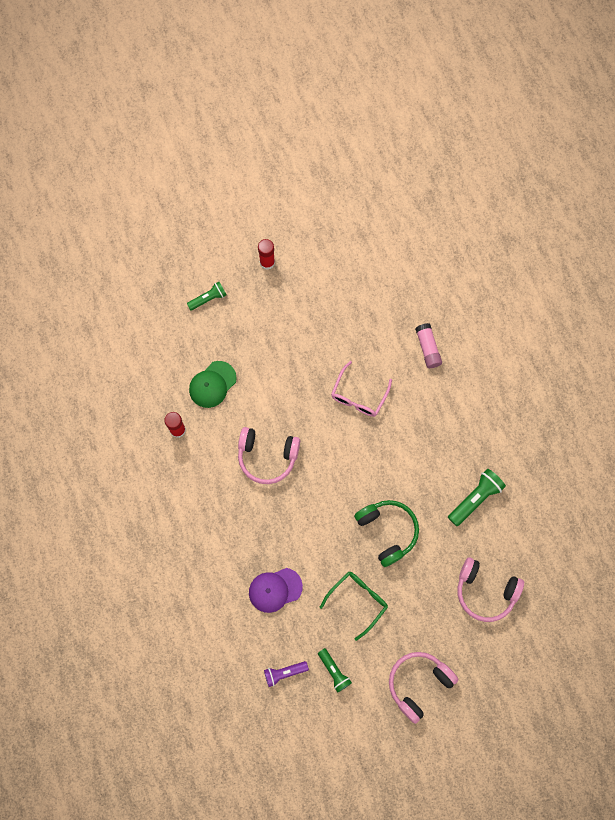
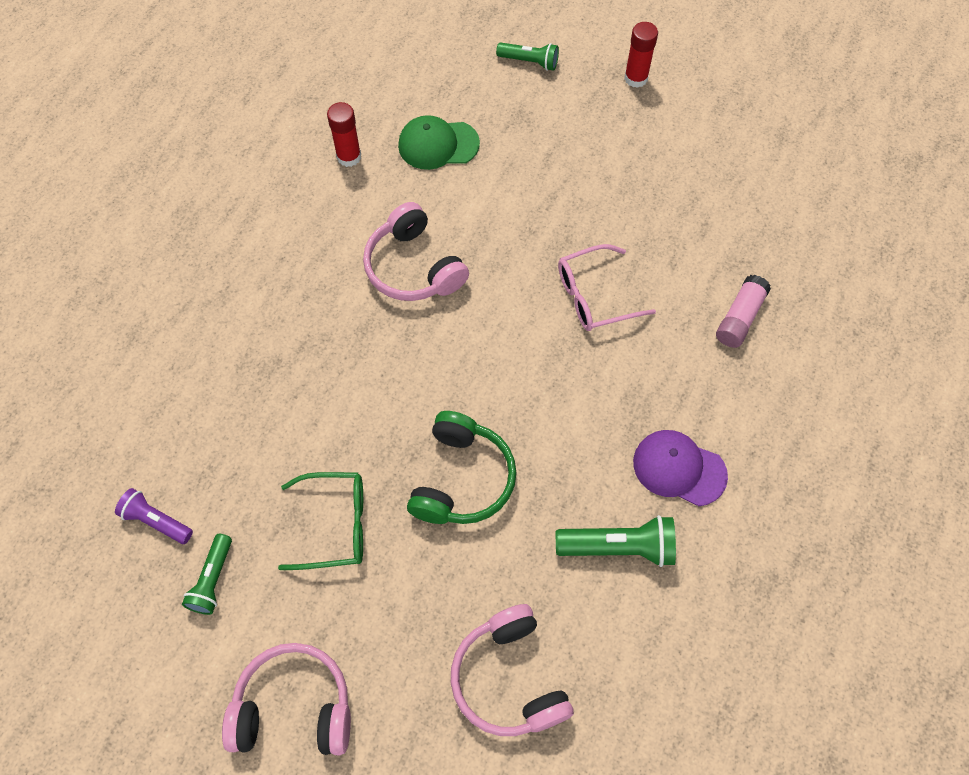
camera: 45 degrees right, 10 degrees down
purple cap [249,568,303,613] -> purple cap moved to [633,430,728,506]

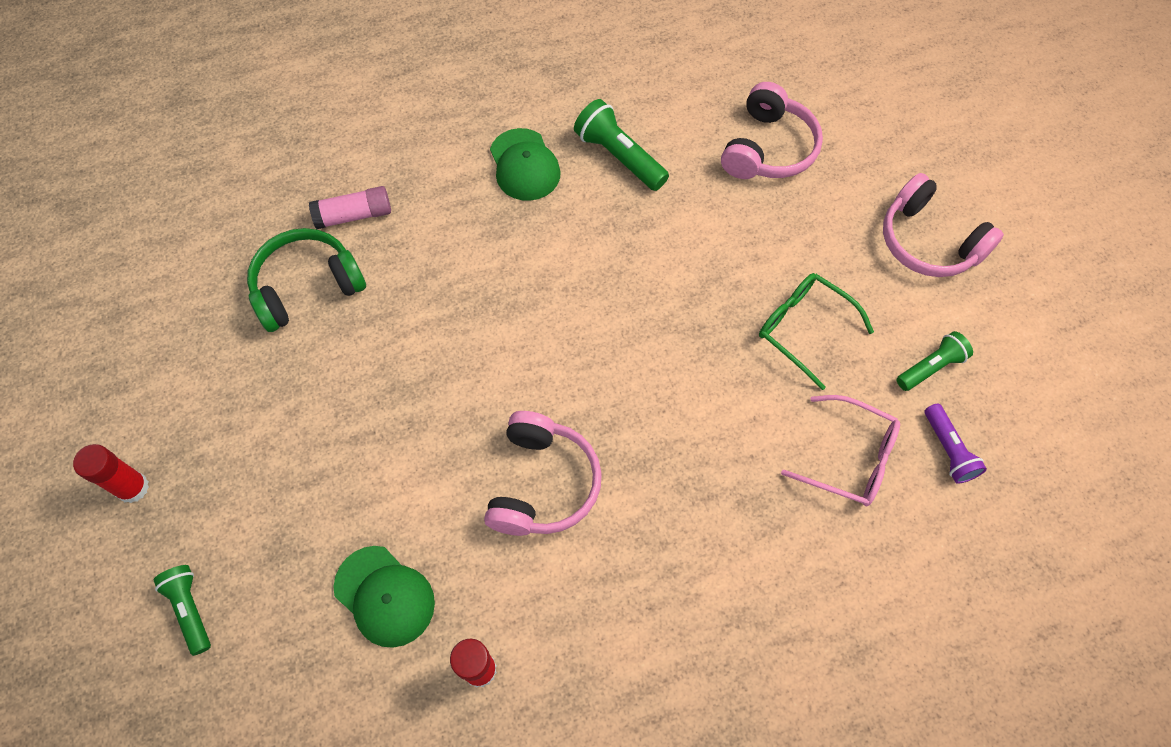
camera: 135 degrees left, 0 degrees up
green headphones [407,411,517,524] -> green headphones moved to [247,228,366,332]
pink glasses [558,244,656,331] -> pink glasses moved to [781,395,900,506]
purple cap [633,430,728,506] -> green cap [490,128,561,201]

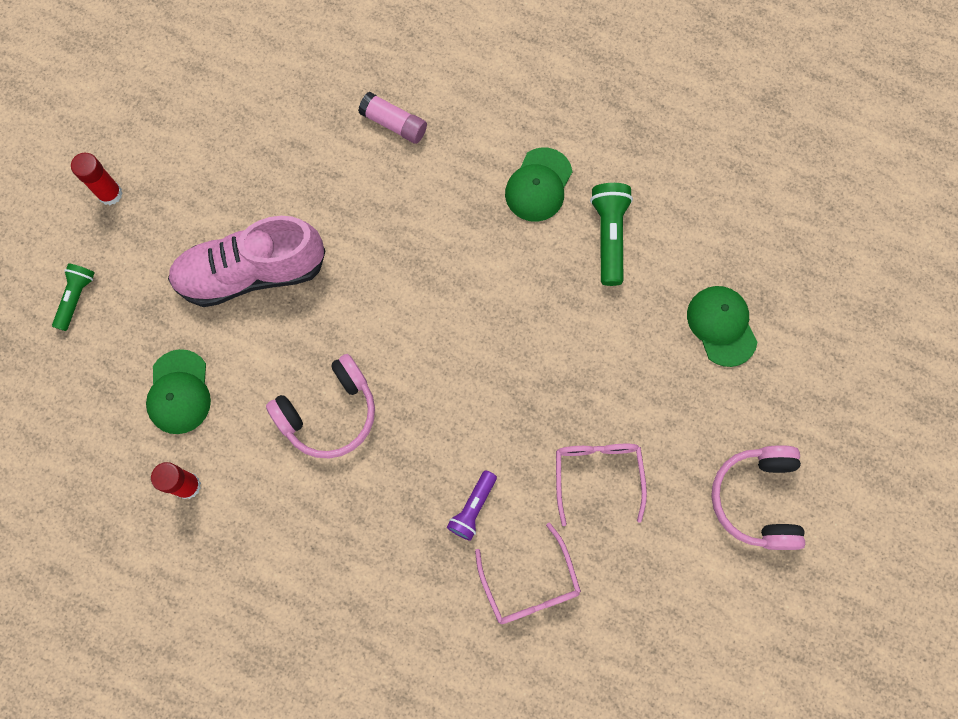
camera: 45 degrees right, 10 degrees up
green headphones [247,228,366,332] -> none
pink headphones [721,82,823,179] -> green cap [687,286,757,367]
green glasses [759,273,874,390] -> pink glasses [556,444,647,526]
green flashlight [896,331,973,391] -> none
purple flashlight [925,404,987,484] -> purple flashlight moved to [447,470,497,541]
none -> pink shoe [168,216,325,307]

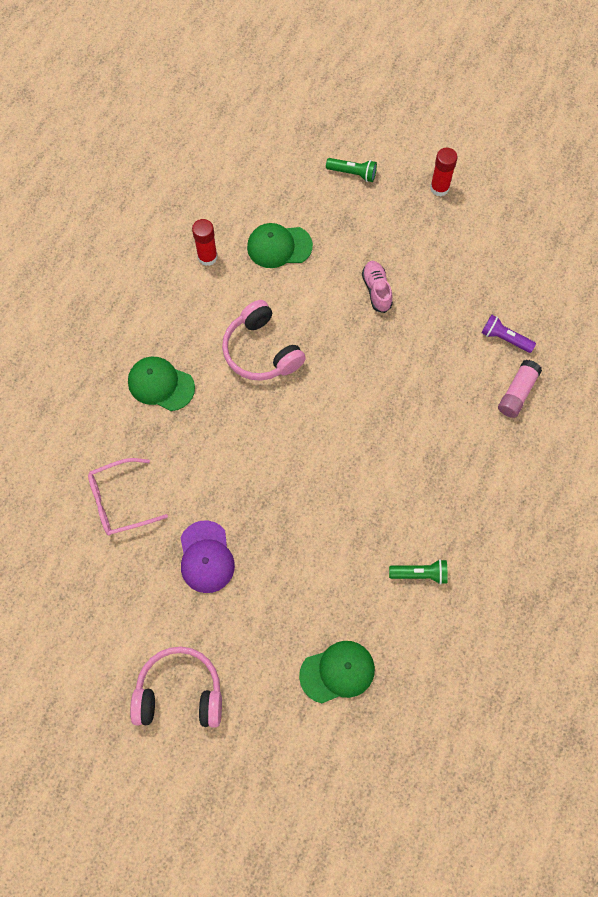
camera: 90 degrees right, 5 degrees down
pink shoe [168,216,325,307] -> pink shoe [362,261,393,313], size x0.47
purple flashlight [447,470,497,541] -> purple flashlight moved to [482,315,536,353]
green cap [505,147,573,222] -> green cap moved to [128,357,195,411]
pink glasses [556,444,647,526] -> purple cap [180,520,235,593]
green flashlight [590,183,633,286] -> green flashlight [389,559,448,585], size x0.66

